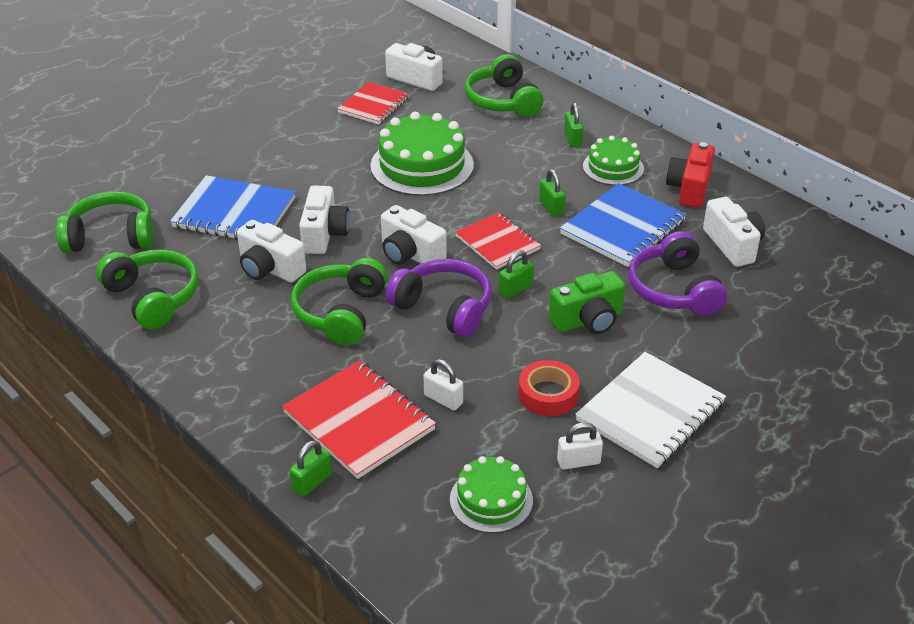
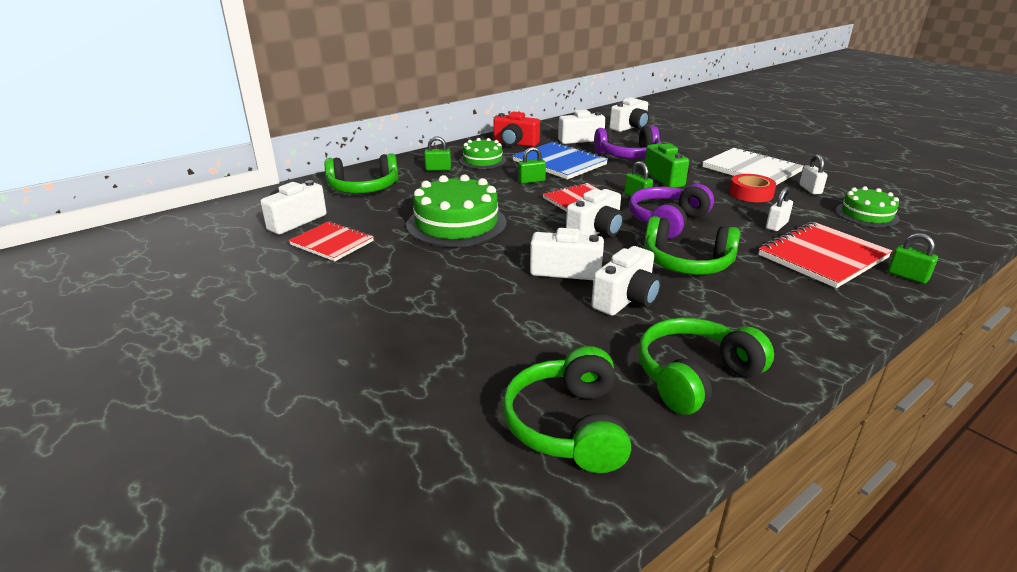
camera: 85 degrees left, 10 degrees down
blue notebook [170,175,296,240] -> none
none -> white camera [610,97,649,132]

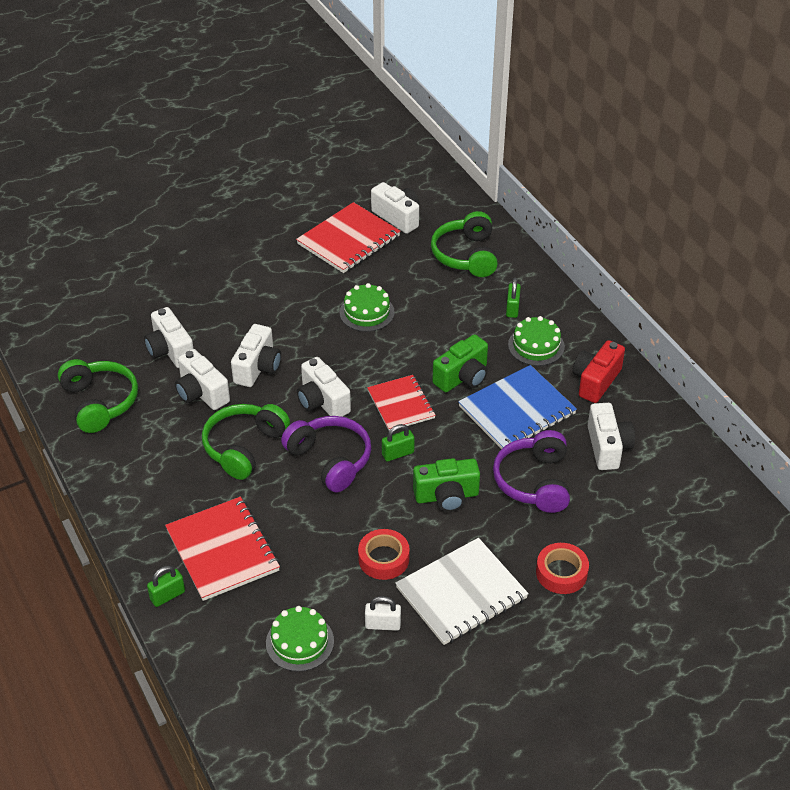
camera: 100 degrees right, 15 degrees up
red notebook [289,221,374,261] -> red notebook [296,202,400,273], size x1.50
green cake [406,174,507,247] -> green cake [339,283,395,332], size x0.59
green headphones [502,346,631,473] -> none
green padlock [518,147,546,184] -> green camera [432,334,488,392]
white camera [610,97,649,132] -> white camera moved to [144,307,194,368]
white padlock [766,187,793,231] -> none
none -> red tape [536,543,589,594]

